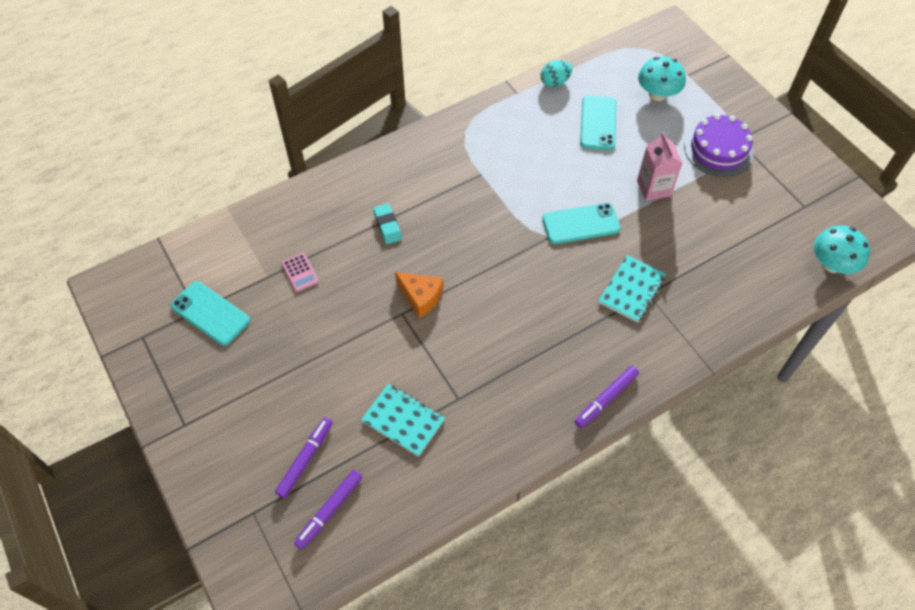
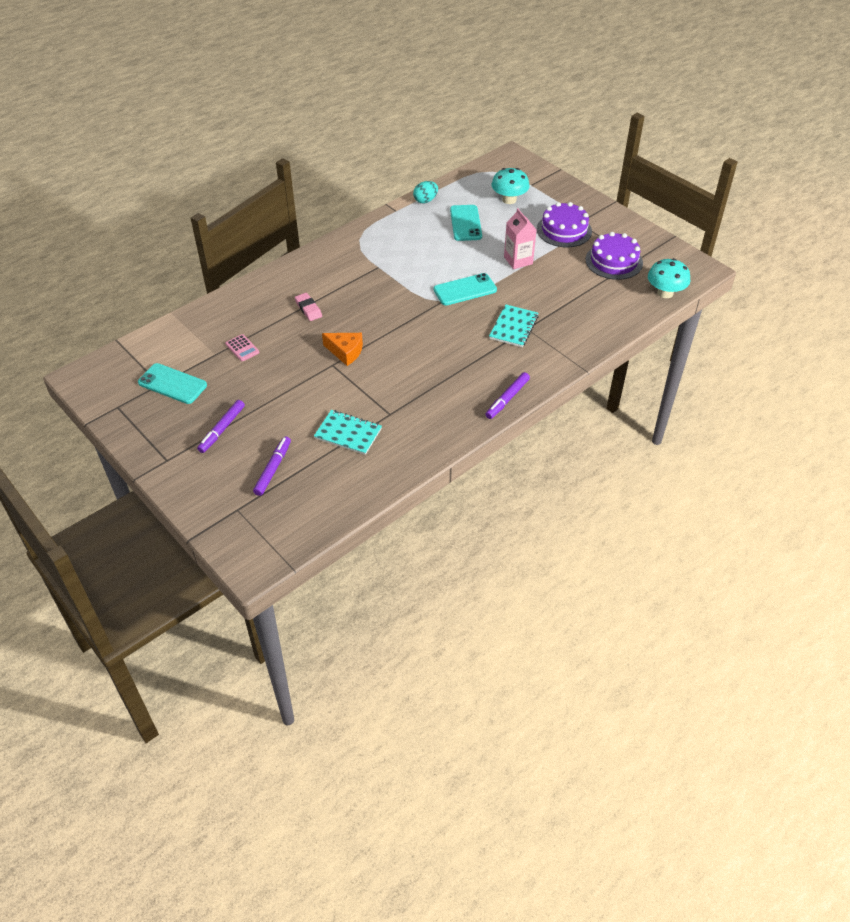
camera: 10 degrees left, 10 degrees down
purple marker [294,470,362,550] -> purple marker moved to [197,400,245,453]
turquoise eraser [373,203,402,244] -> pink eraser [295,293,322,321]
none -> purple cake [586,232,643,280]

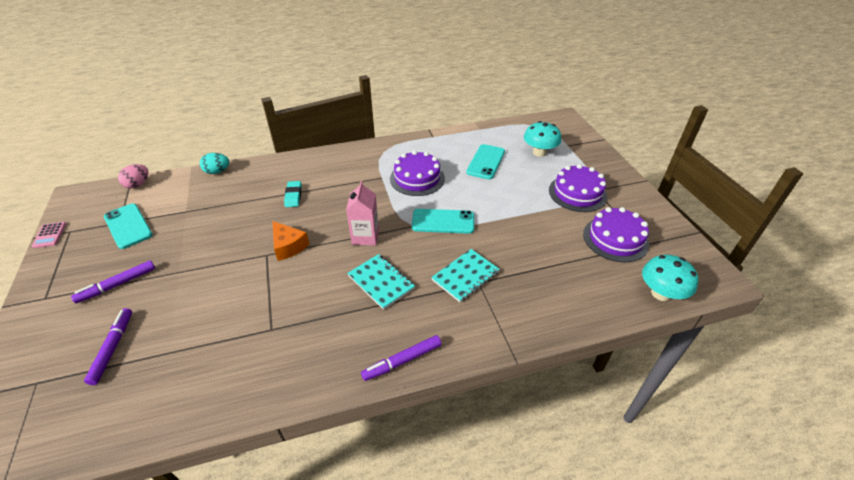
camera: 25 degrees right, 5 degrees down
pink calculator [225,334,259,361] -> pink calculator moved to [32,222,66,248]
purple marker [253,436,291,496] -> purple marker turned 45 degrees counterclockwise [84,308,132,385]
pink eraser [295,293,322,321] -> turquoise eraser [284,181,302,207]
turquoise notebook [314,410,382,455] -> turquoise notebook moved to [347,254,415,310]
turquoise egg [413,181,438,203] -> turquoise egg moved to [200,153,229,174]
pink carton [504,208,536,269] -> pink carton moved to [346,181,379,245]
none -> pink egg [118,164,148,188]
none -> purple cake [390,151,445,196]

